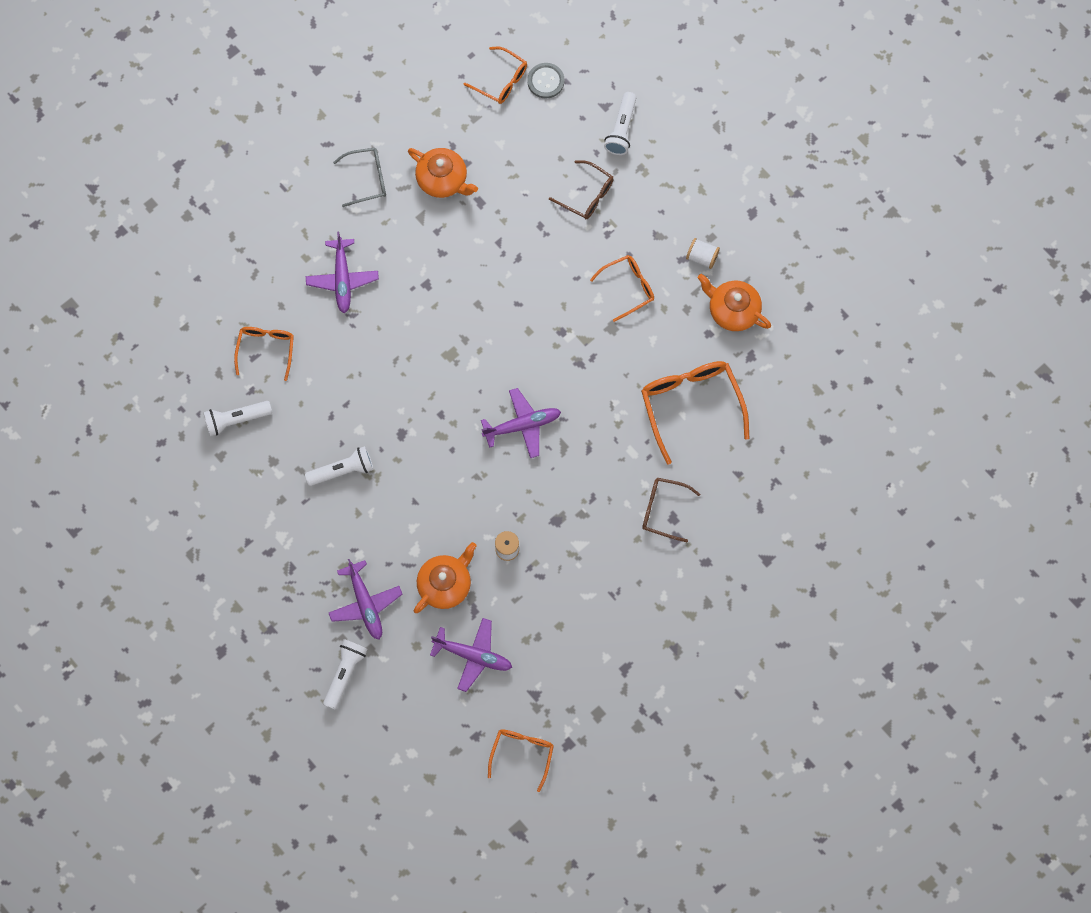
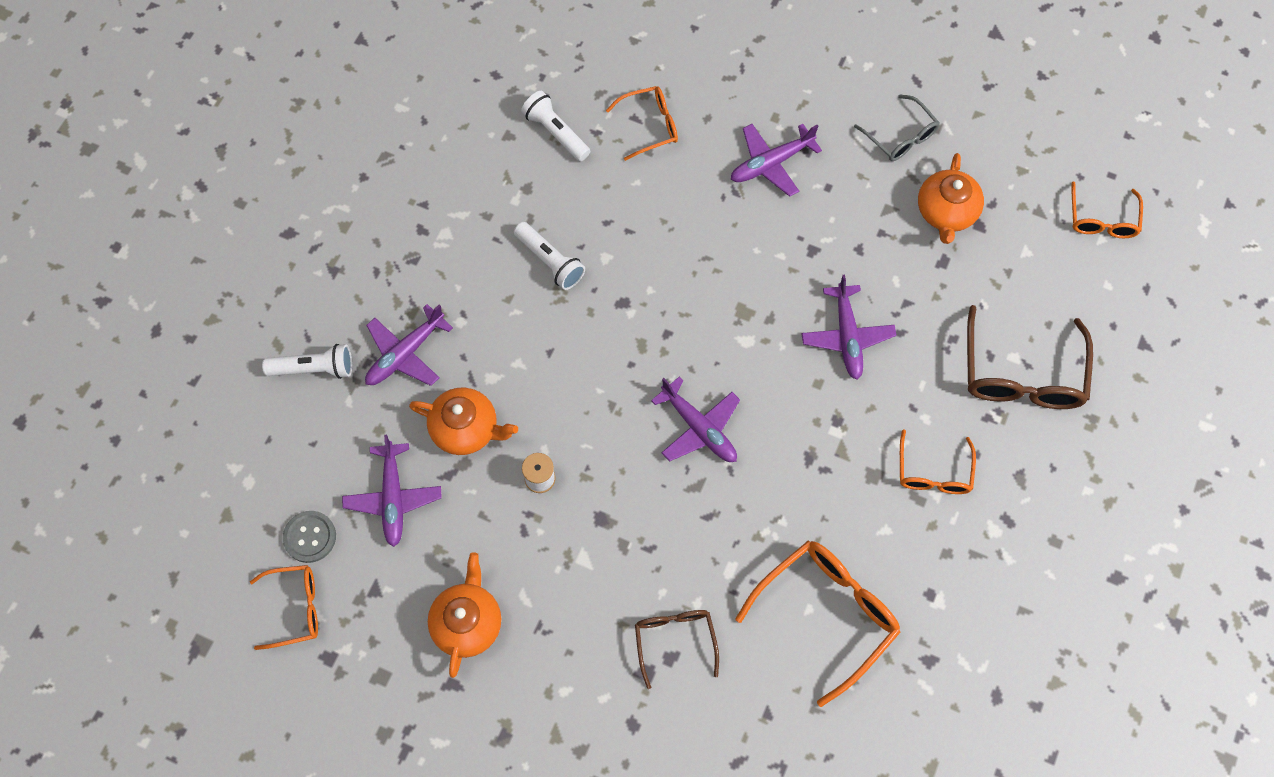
camera: 65 degrees right, 5 degrees down
grey button [527,63,565,99] -> grey button moved to [283,511,336,563]
brown glasses [549,160,614,219] -> brown glasses [967,305,1093,409], size x1.68
orange glasses [590,255,654,322] -> orange glasses turned 60 degrees clockwise [900,429,976,494]
white flashlight [604,92,636,155] -> none
white spool [686,238,720,269] -> none
orange teapot [698,274,771,331] -> orange teapot moved to [428,552,501,678]
none -> purple plane [801,275,897,380]

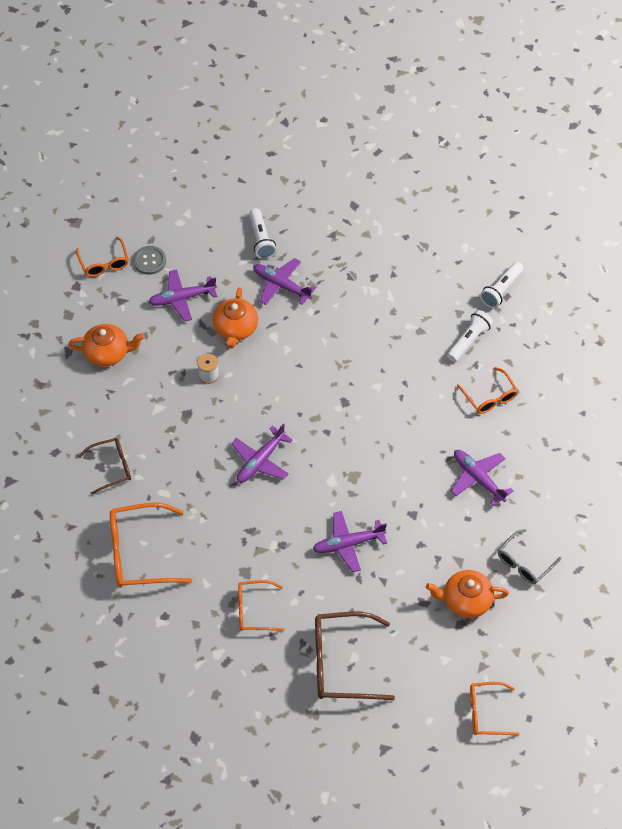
camera: 80 degrees right, 10 degrees down
white flashlight [514,222,585,290] -> white flashlight moved to [480,262,524,308]
orange glasses [735,541,901,707] -> orange glasses turned 135 degrees clockwise [110,502,192,588]

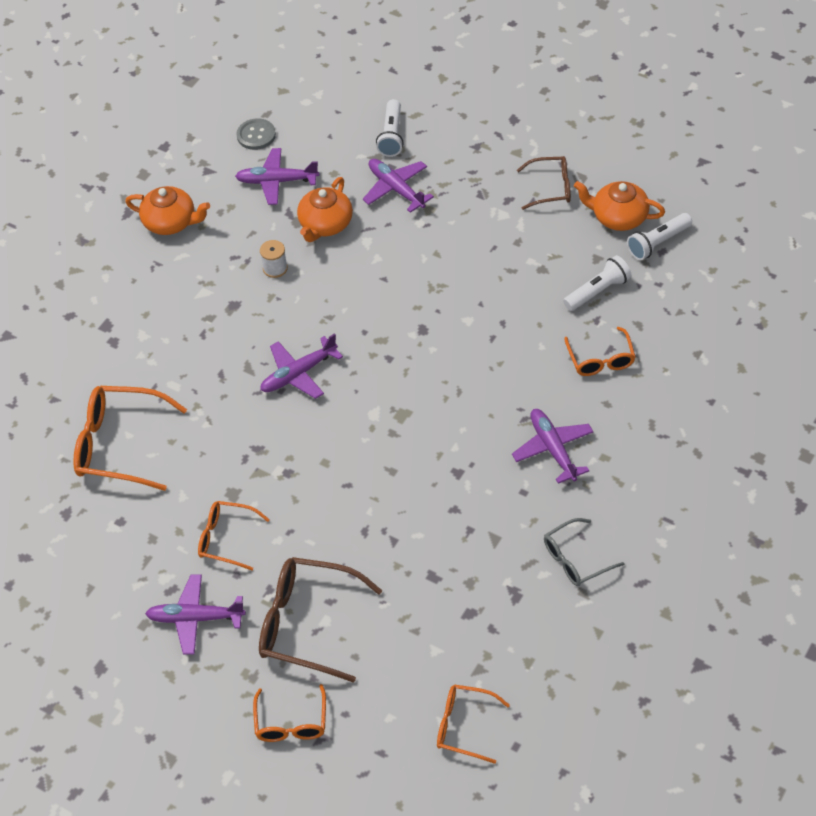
camera: 20 degrees right, 5 degrees down
orange glasses [76,237,129,277] -> orange glasses moved to [253,684,326,742]
brown glasses [78,438,131,495] -> brown glasses moved to [517,156,571,210]
purple plane [312,511,387,572] -> purple plane moved to [145,574,246,655]
orange teapot [426,570,509,618] -> orange teapot moved to [574,181,665,231]

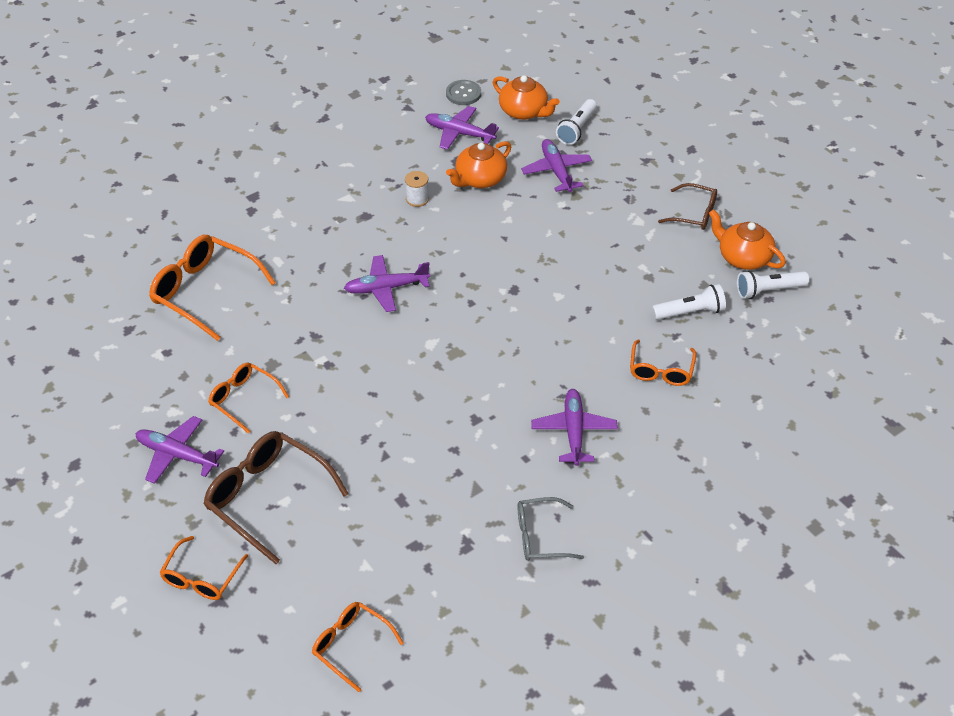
camera: 20 degrees right, 5 degrees down
orange teapot [125,186,210,235] -> orange teapot moved to [493,75,560,120]

